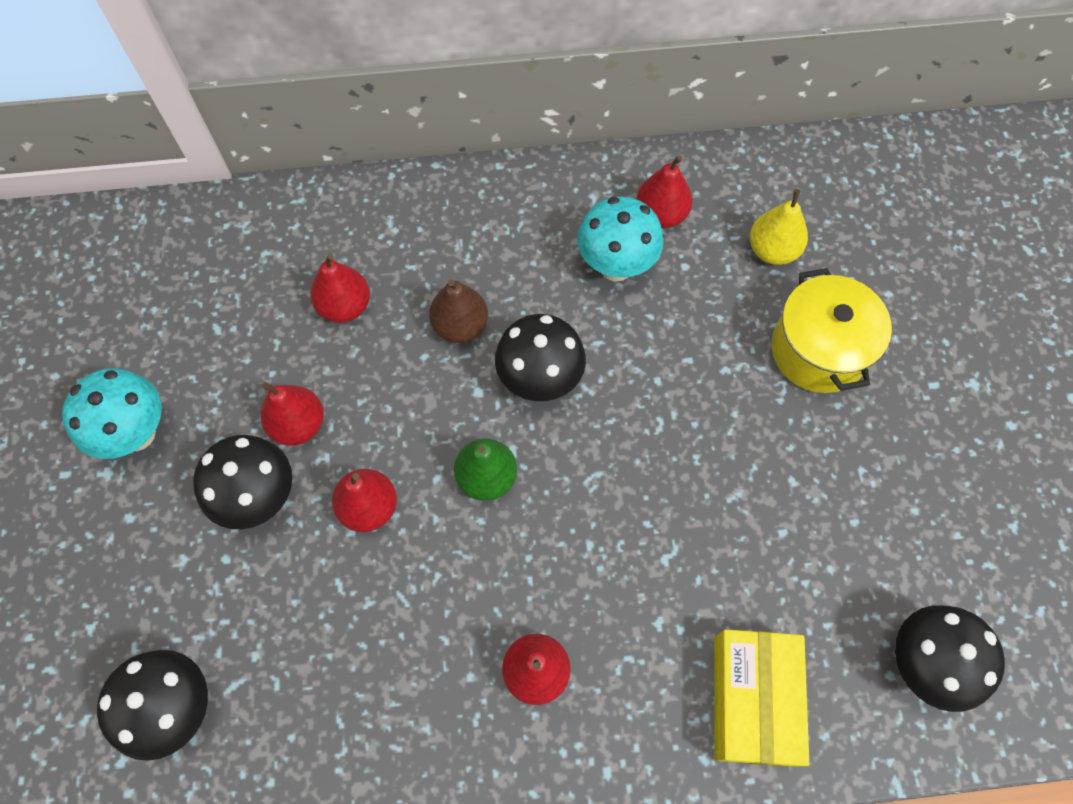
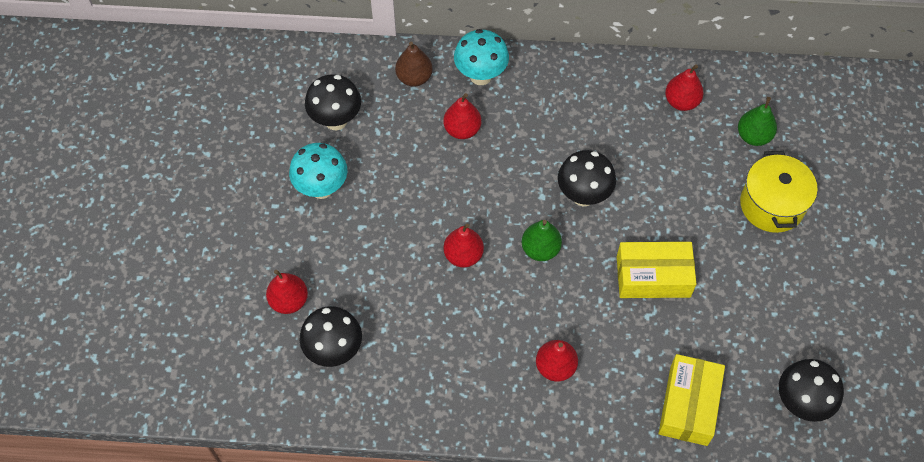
camera: 10 degrees right, 5 degrees down
black mushroom [193,435,292,529] -> black mushroom moved to [305,74,361,130]
red pear [260,382,324,446] -> red pear moved to [266,270,308,314]
brown pear [429,279,488,343] -> brown pear moved to [395,42,433,87]
turquoise mushroom [577,196,664,282] -> turquoise mushroom moved to [454,29,509,85]
yellow pear [750,189,808,265] -> green pear [738,97,777,146]
none -> yellow box [617,242,696,298]

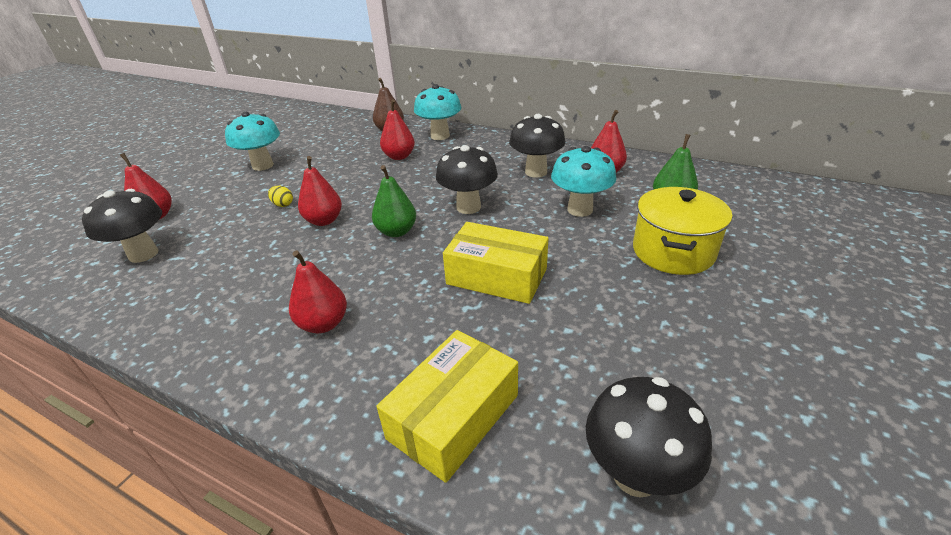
camera: 25 degrees right, 25 degrees down
black mushroom [305,74,361,130] -> black mushroom moved to [509,114,565,178]
none -> yellow egg [268,186,293,207]
none -> turquoise mushroom [551,146,616,217]

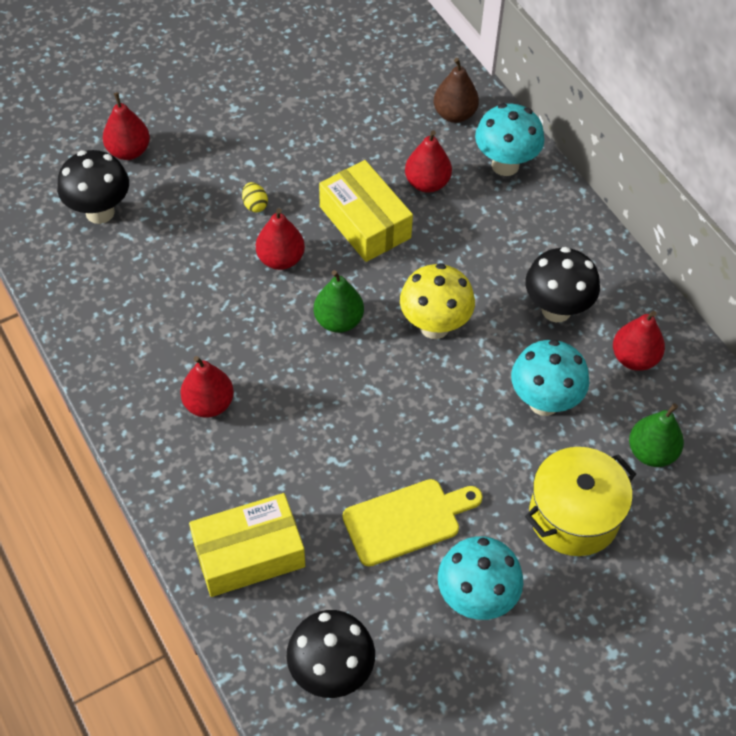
camera: 30 degrees right, 20 degrees up
turquoise mushroom [225,112,280,171] -> turquoise mushroom moved to [438,536,523,620]
black mushroom [436,145,498,214] -> yellow mushroom [400,263,475,339]
yellow box [443,222,548,304] -> yellow box moved to [319,160,413,262]
none -> yellow cutting board [343,479,483,566]

